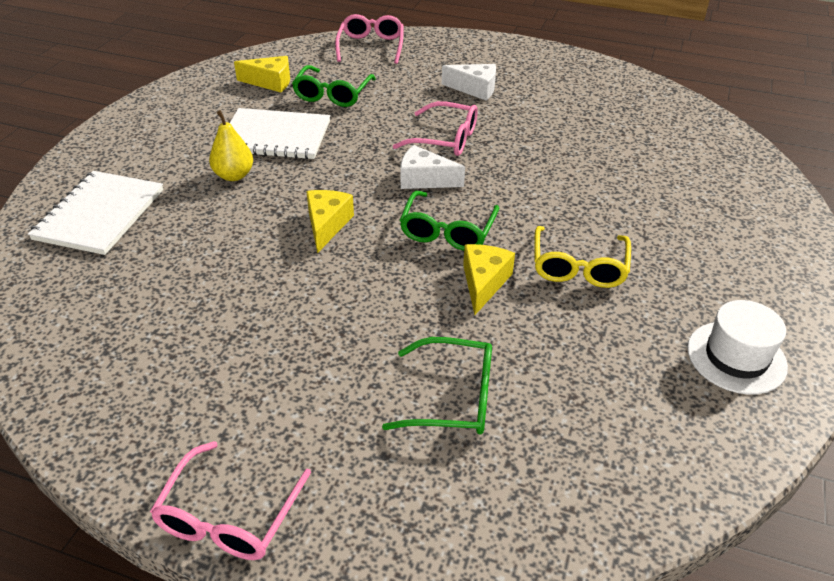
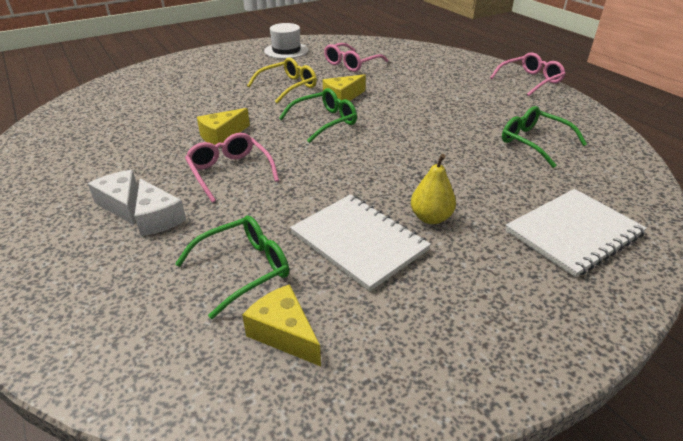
camera: 140 degrees left, 5 degrees down
yellow cheese [306,190,354,253] -> yellow cheese moved to [197,108,250,148]
pink glasses [335,14,404,64] -> pink glasses moved to [324,43,388,72]
green glasses [382,337,492,435] -> green glasses moved to [502,106,587,168]
white cheese [401,145,465,189] -> white cheese moved to [134,179,186,236]

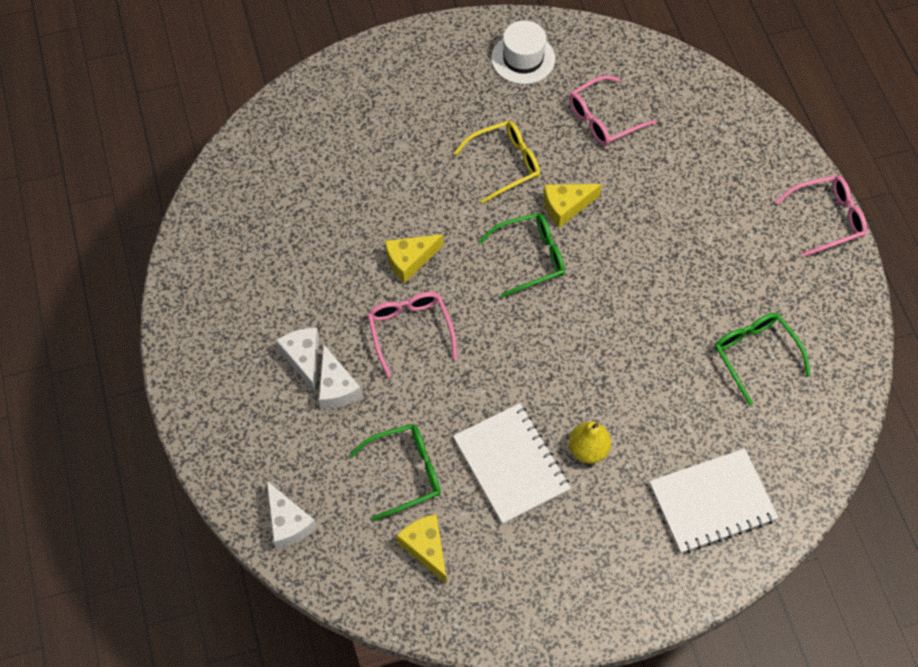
camera: 15 degrees right, 25 degrees up
none -> white cheese [267,481,317,549]

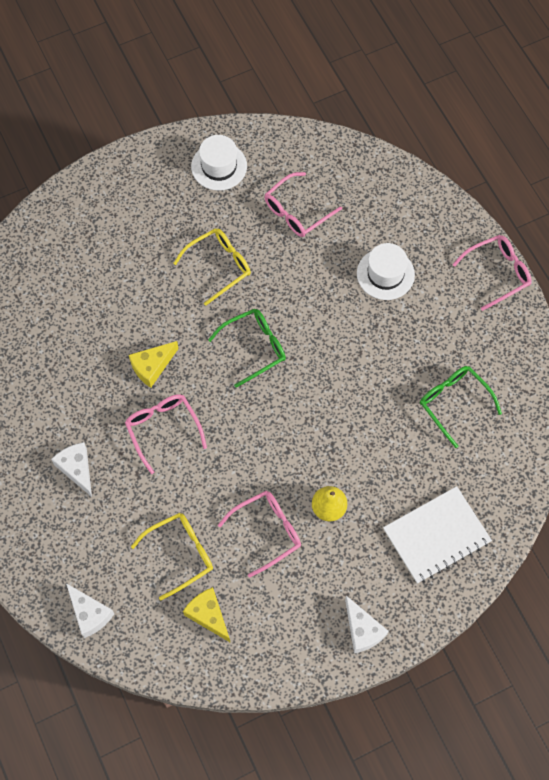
camera: 10 degrees left, 5 degrees up
white cheese [319,344,362,409] -> white cheese moved to [345,596,389,653]
green glasses [349,424,441,521] -> yellow glasses [131,513,213,600]
white notebook [453,403,571,524] -> pink glasses [218,491,301,578]
yellow cheese [543,184,602,228] -> none
none -> white hat [357,243,415,300]

